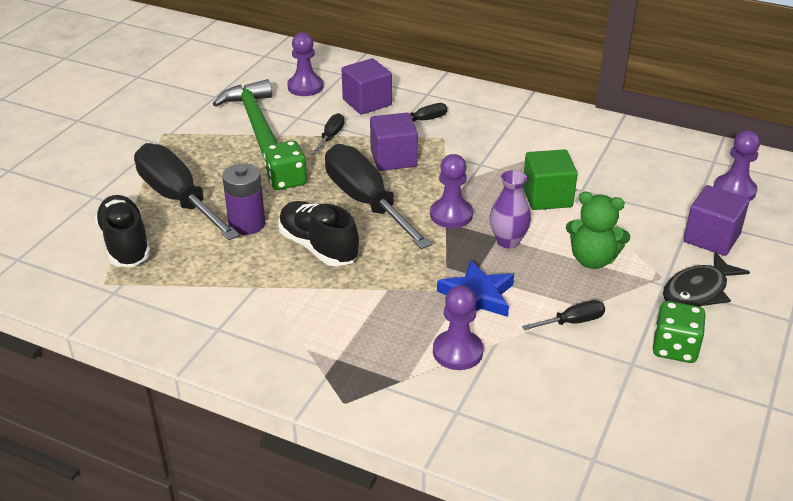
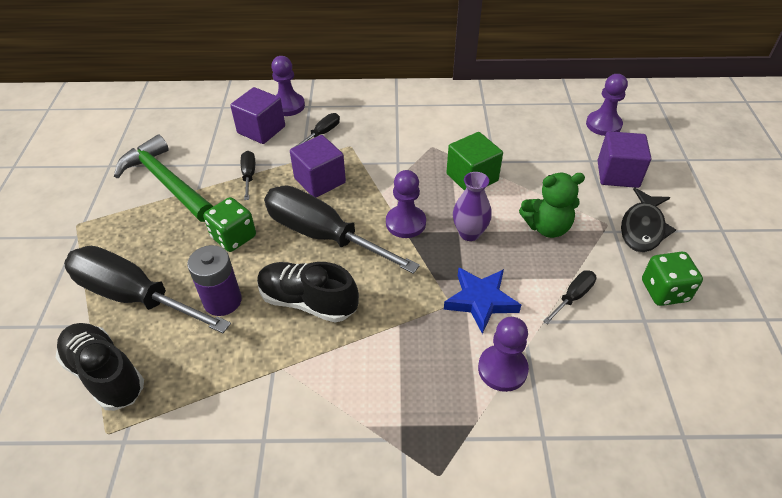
camera: 25 degrees left, 10 degrees up
purple pawn [287,32,323,96] -> purple pawn moved to [271,56,305,116]

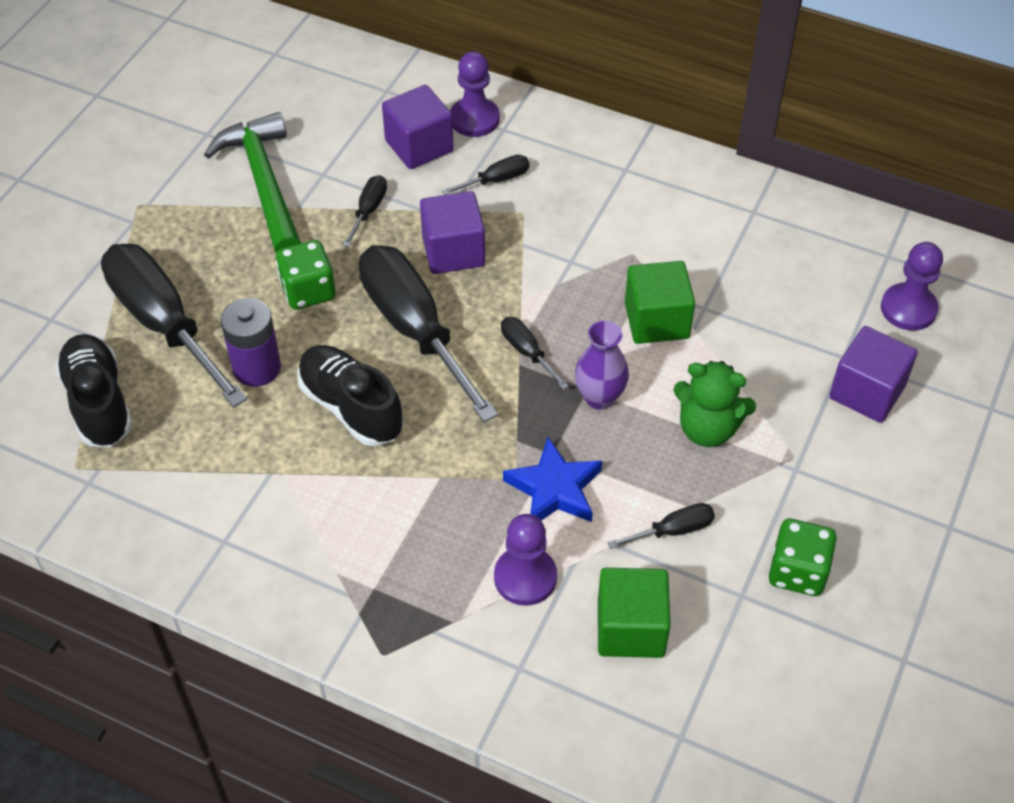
camera: 25 degrees right, 5 degrees up
purple pawn [386,170,426,238] -> black screwdriver [501,317,569,390]
black fish [621,187,676,252] -> none
none -> green cube [598,568,671,658]

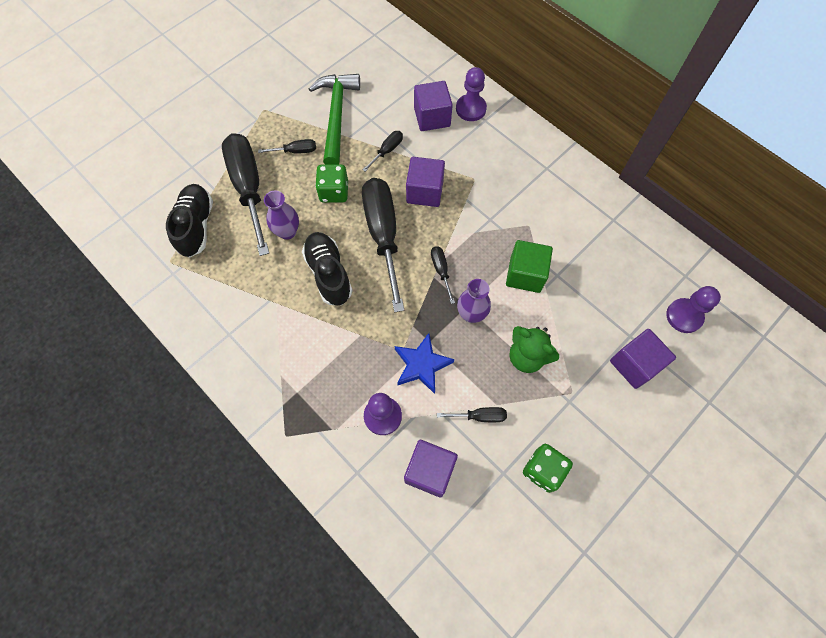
camera: 20 degrees right, 15 degrees up
purple battery [220,298,281,387] -> purple vase [264,190,299,240]
black screwdriver [442,155,529,195] -> black screwdriver moved to [258,139,316,154]
green cube [598,568,671,658] -> purple cube [404,440,458,498]

